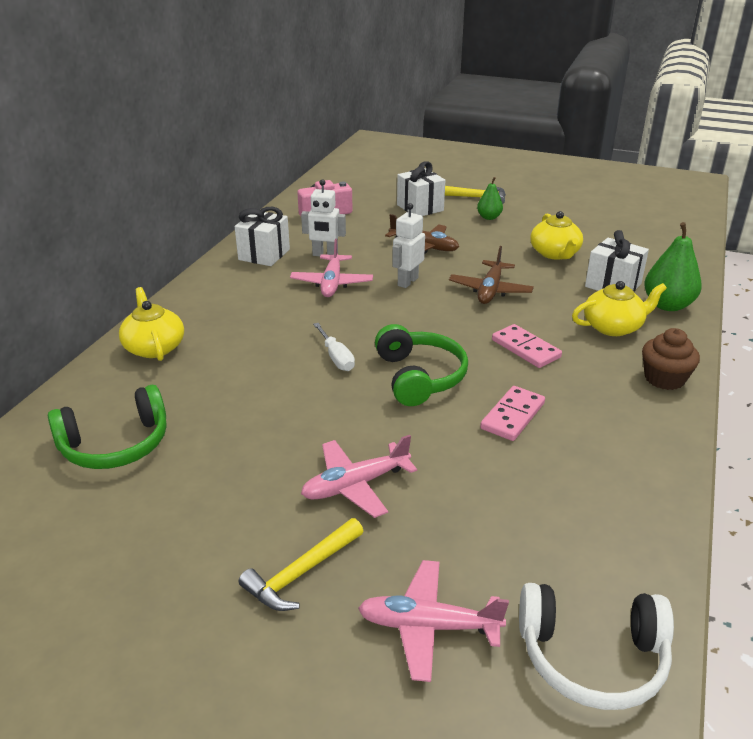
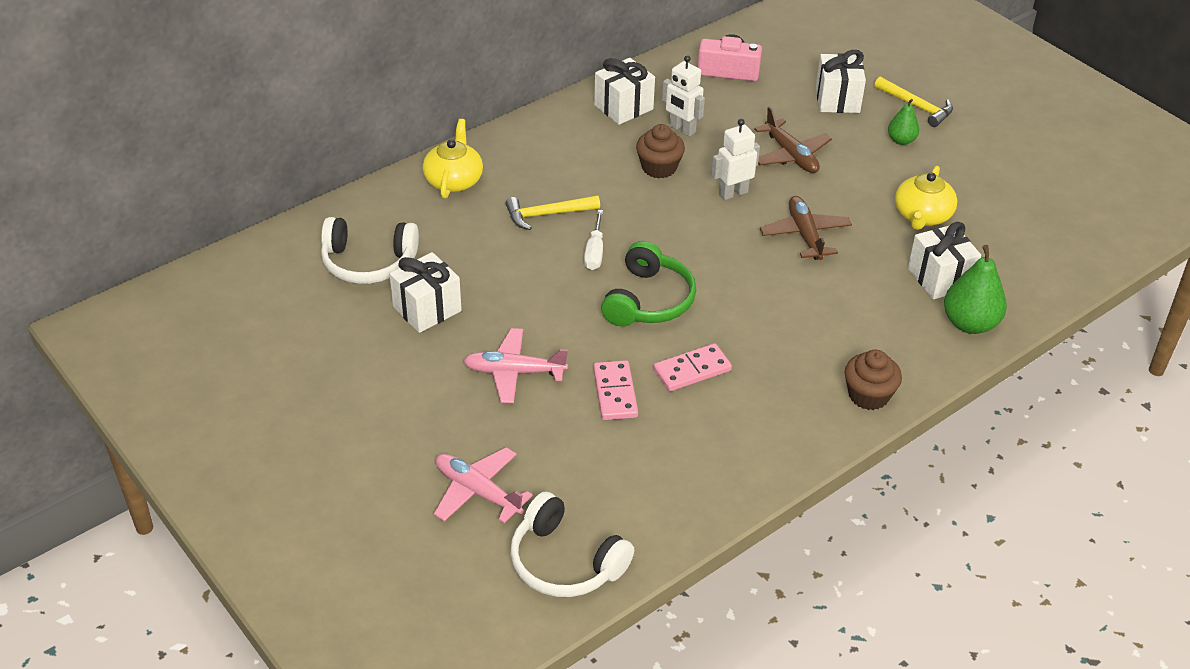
camera: 30 degrees right, 10 degrees up
green headphones [48,385,166,469] -> white headphones [321,217,419,284]
yellow hammer [239,518,363,611] -> yellow hammer moved to [506,195,600,230]
pink plane [290,239,373,297] -> brown cupcake [636,124,685,178]
brown plane [449,246,534,304] -> brown plane turned 120 degrees clockwise [760,196,852,260]
pink domino [492,324,562,368] -> pink domino moved to [593,360,638,420]
yellow teapot [572,281,667,336] -> none
none -> white gift [390,252,462,333]

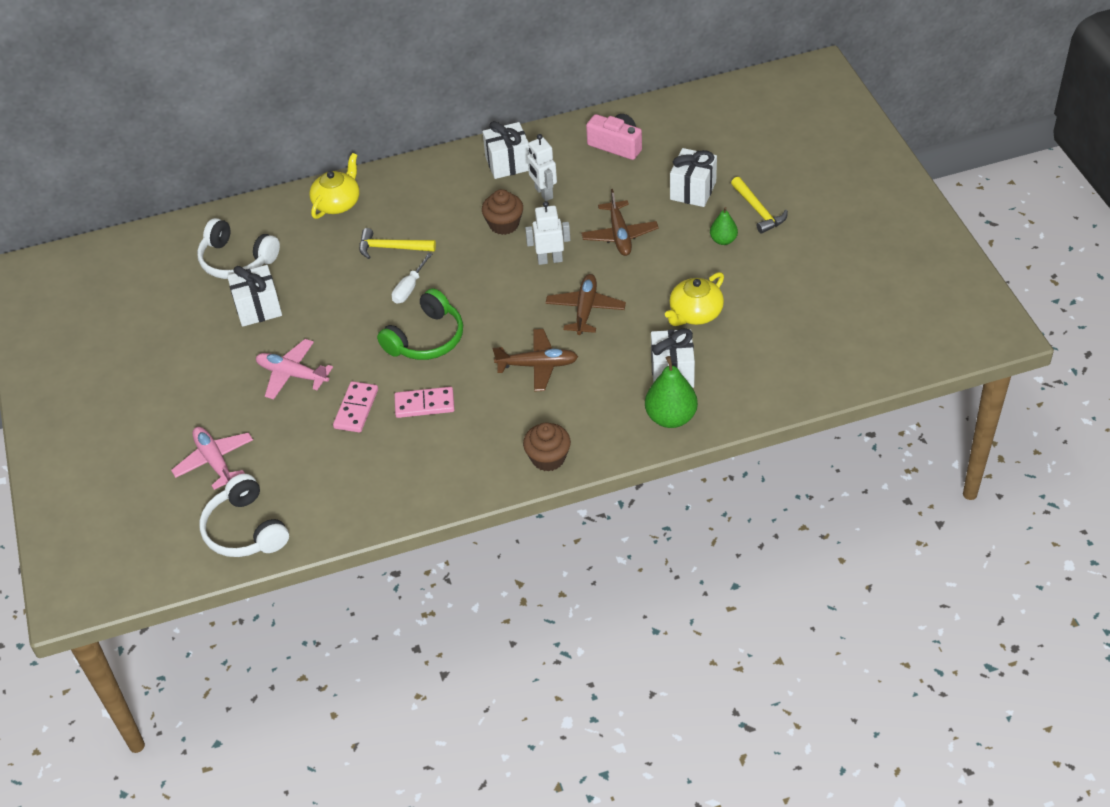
camera: 25 degrees right, 5 degrees up
none -> brown plane [493,329,578,391]

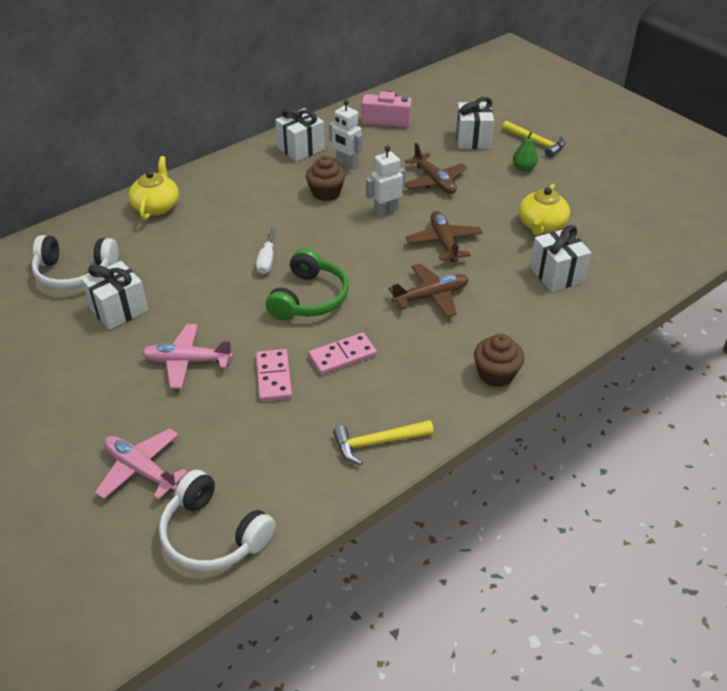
camera: 25 degrees left, 5 degrees down
yellow hammer [359,228,436,259] -> yellow hammer moved to [333,420,434,465]
green pear [645,356,698,428] -> none

